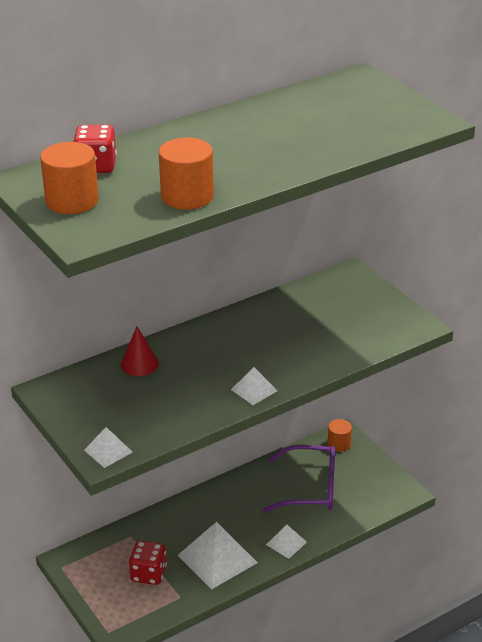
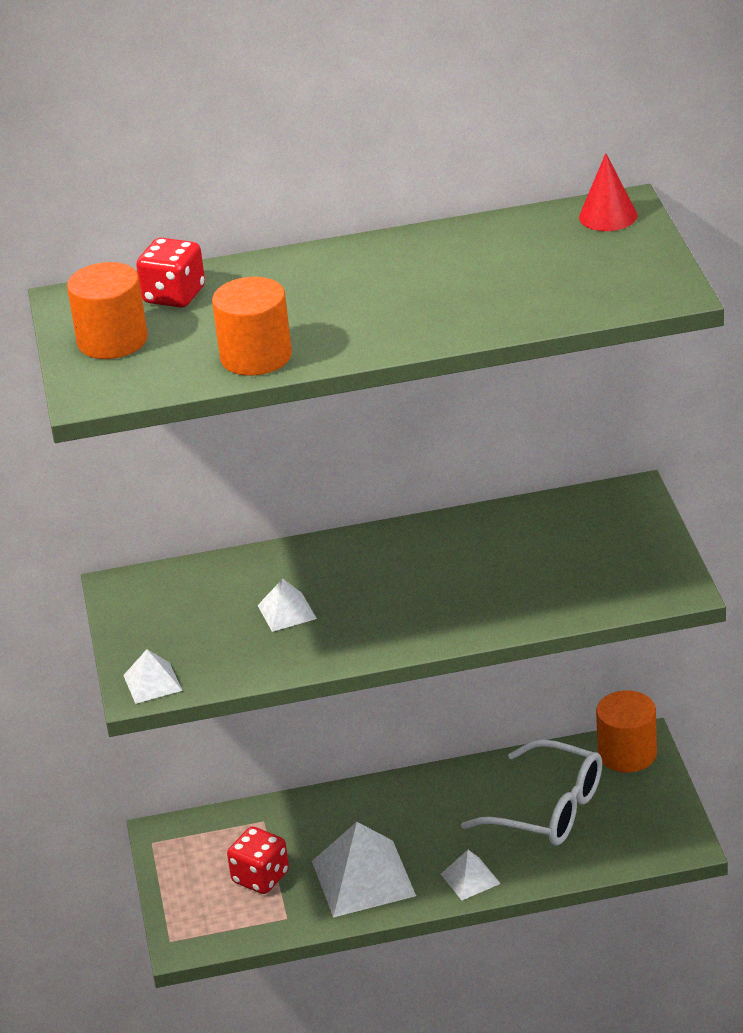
camera: 25 degrees right, 0 degrees up
red cone [120,326,159,376] -> red cone moved to [579,153,637,231]
white pyramid [231,367,277,405] -> white pyramid moved to [257,579,317,632]
purple glasses [263,445,335,512] -> white glasses [461,739,602,845]
orange cylinder [328,419,352,452] -> orange cylinder [596,690,657,772], size x1.61

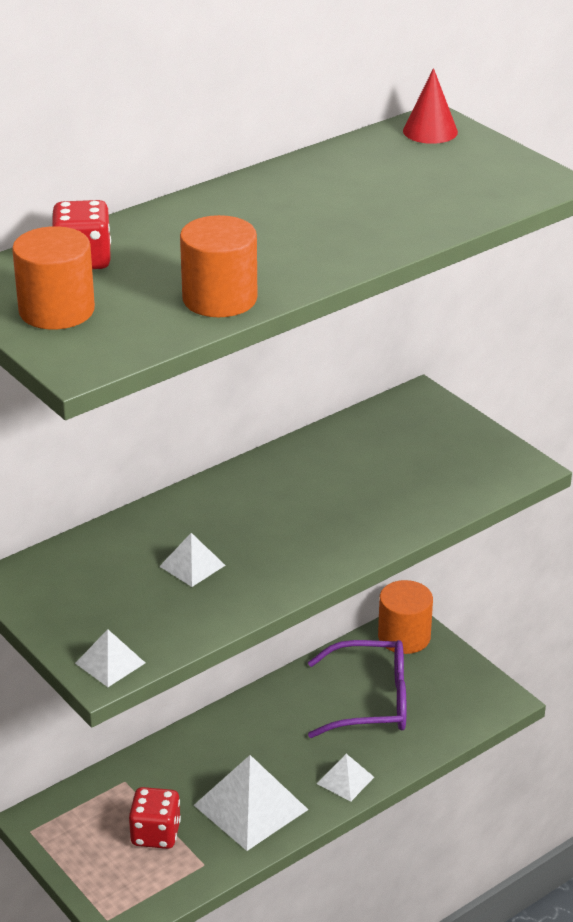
camera: 30 degrees left, 0 degrees up
white glasses [461,739,602,845] -> purple glasses [308,640,406,738]

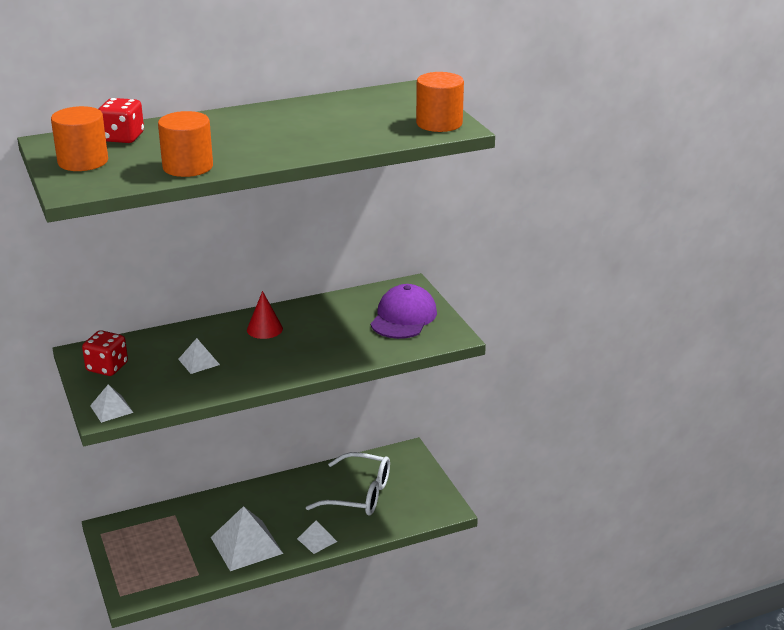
camera: 15 degrees right, 5 degrees down
red dice [129,787,181,849] -> red dice moved to [82,330,128,376]
purple glasses [308,640,406,738] -> white glasses [306,452,390,516]
orange cylinder [378,580,433,654] -> orange cylinder moved to [416,72,464,132]
red cone [403,68,458,144] -> red cone moved to [247,291,283,339]
none -> purple cap [371,284,437,339]

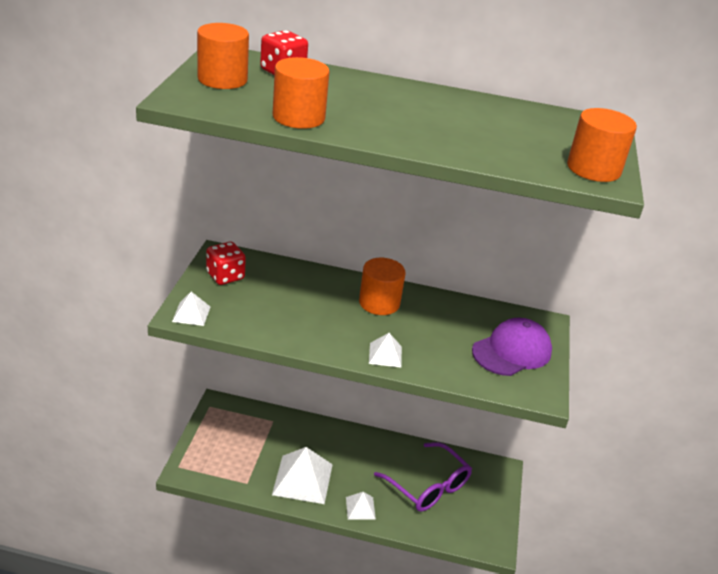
camera: 30 degrees right, 5 degrees up
white pyramid [178,338,220,374] -> white pyramid moved to [369,333,402,368]
red cone [247,291,283,339] -> orange cylinder [359,258,405,315]
white glasses [306,452,390,516] -> purple glasses [374,442,472,512]

